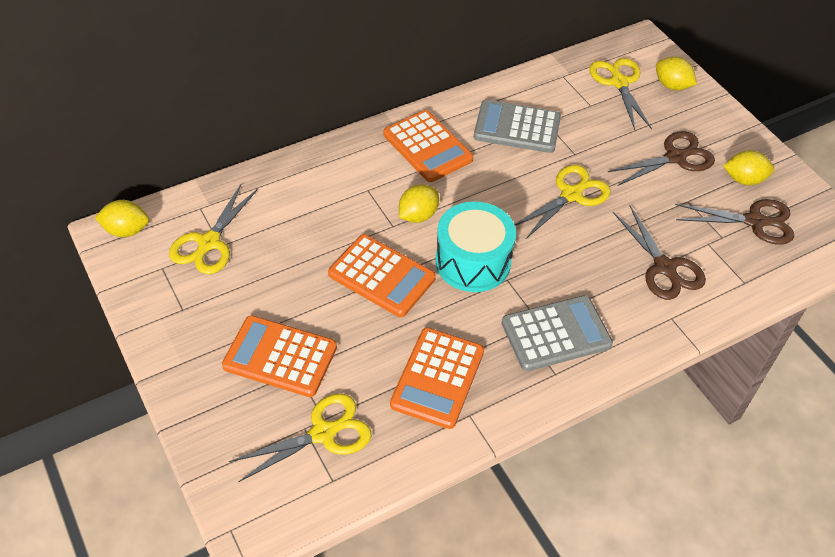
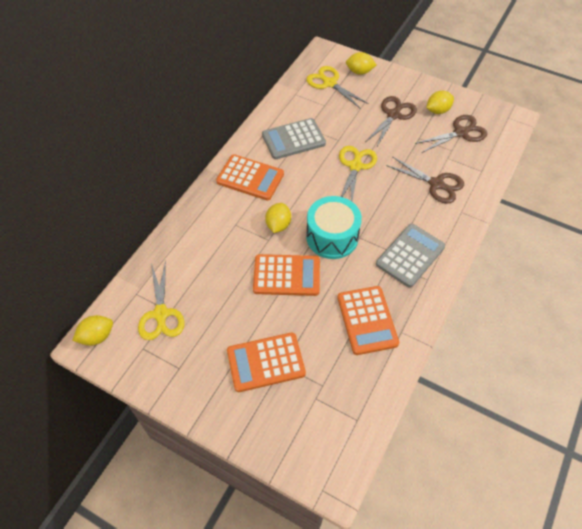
camera: 30 degrees left, 5 degrees up
yellow scissors [229,393,371,482] -> none

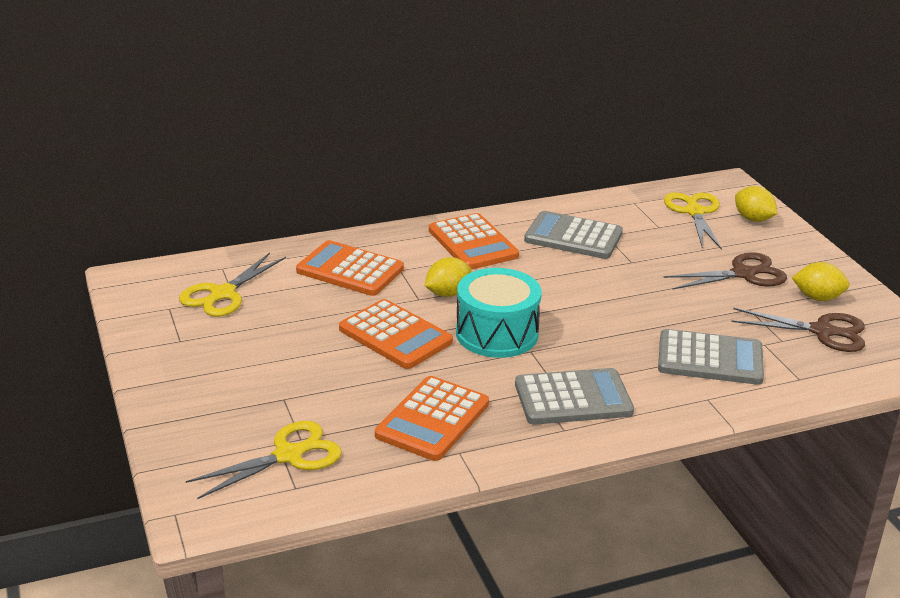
camera: 40 degrees right, 25 degrees down
yellow lemon [72,315,113,346] -> none
orange calculator [227,333,306,392] -> orange calculator moved to [296,240,404,296]
yellow scissors [339,146,377,201] -> yellow scissors moved to [186,421,342,499]
brown scissors [386,156,464,204] -> grey calculator [658,329,764,385]

